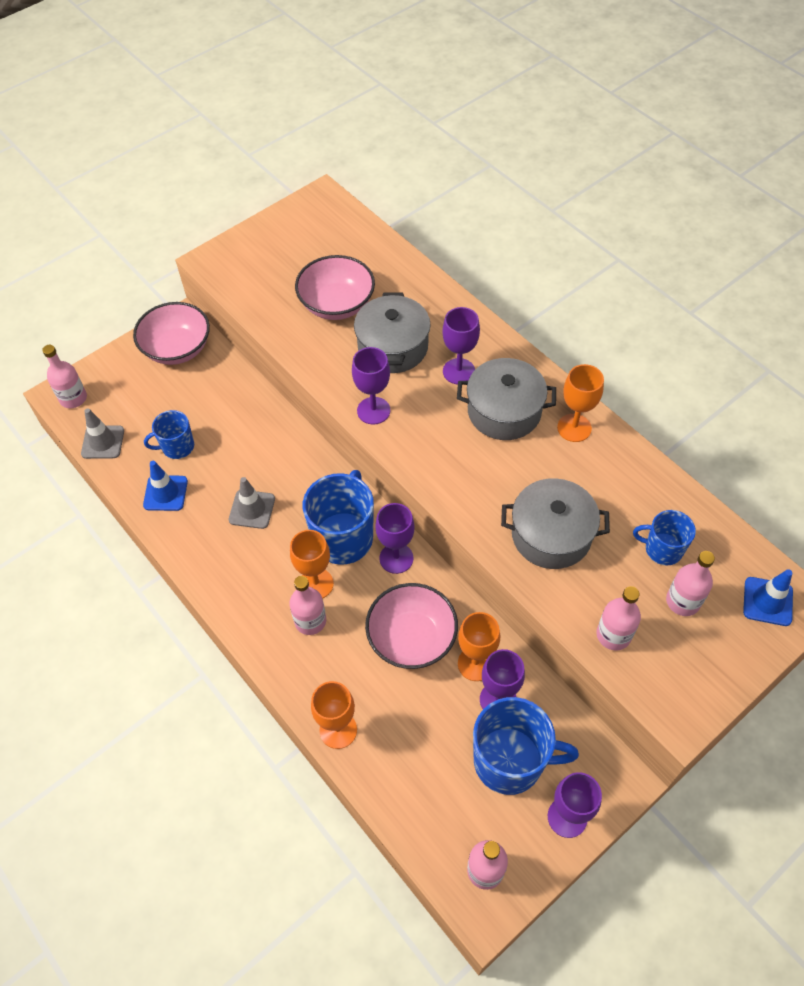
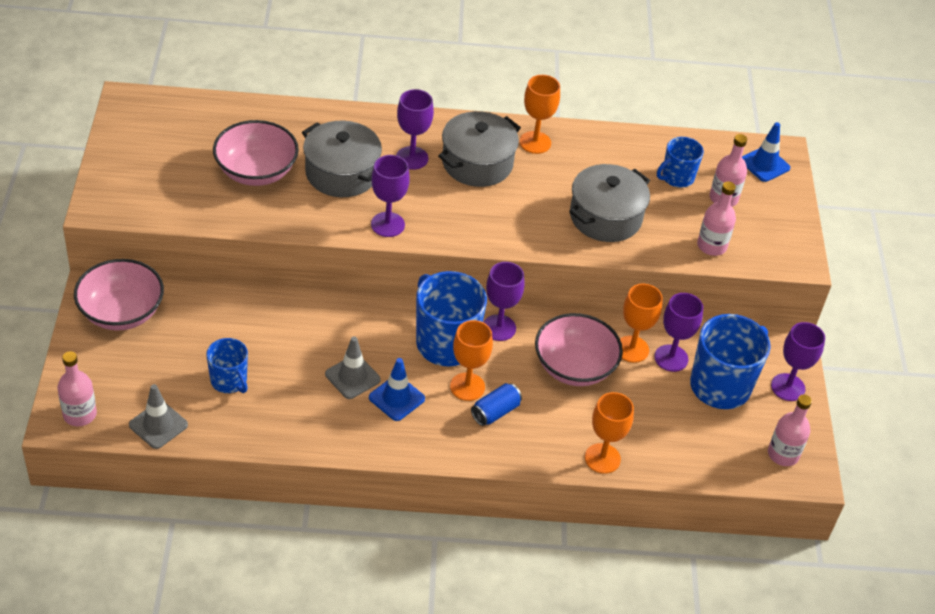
camera: 55 degrees left, 10 degrees down
blue traffic cone [143,461,188,511] -> blue traffic cone moved to [369,358,425,421]
blue mug [144,410,194,459] -> blue mug turned 60 degrees counterclockwise [206,338,248,393]
pink bottle [289,576,326,635] -> blue can [471,383,522,426]

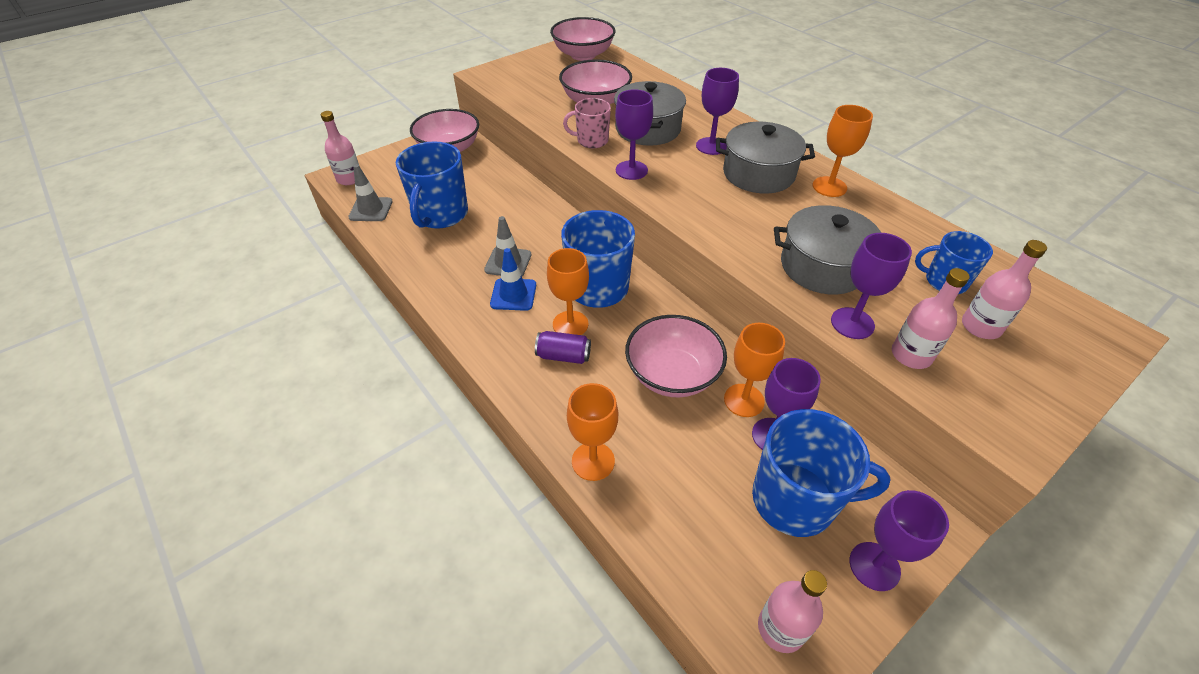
camera: 55 degrees right, 0 degrees up
blue mug [206,338,248,393] -> blue mug [396,142,468,229], size x1.76
blue can [471,383,522,426] -> purple can [535,331,591,364]
purple goblet [483,262,525,341] -> purple goblet moved to [831,233,912,339]
blue traffic cone [742,122,791,182] -> none
none -> pink bowl [550,17,616,61]
none -> pink mug [563,98,611,148]

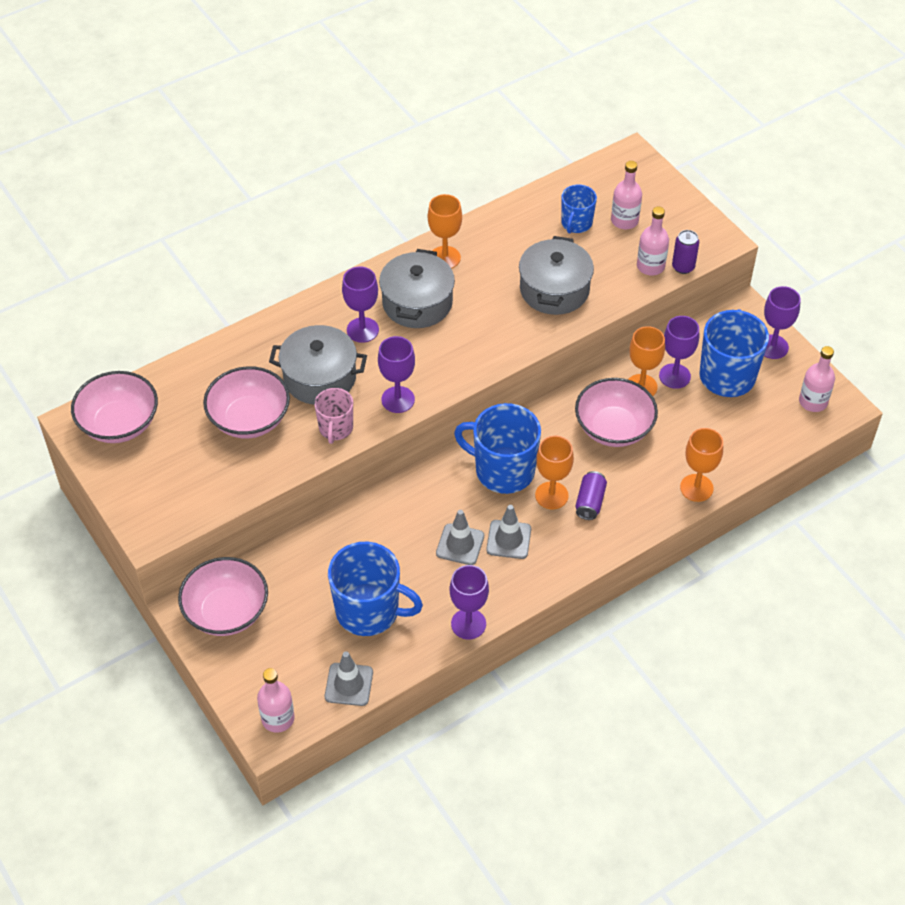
camera: 85 degrees left, 5 degrees up
blue traffic cone [490,248,536,311] -> grey traffic cone [486,505,531,559]
purple goblet [831,233,912,339] -> purple goblet moved to [450,565,489,640]
none -> purple can [672,230,699,274]

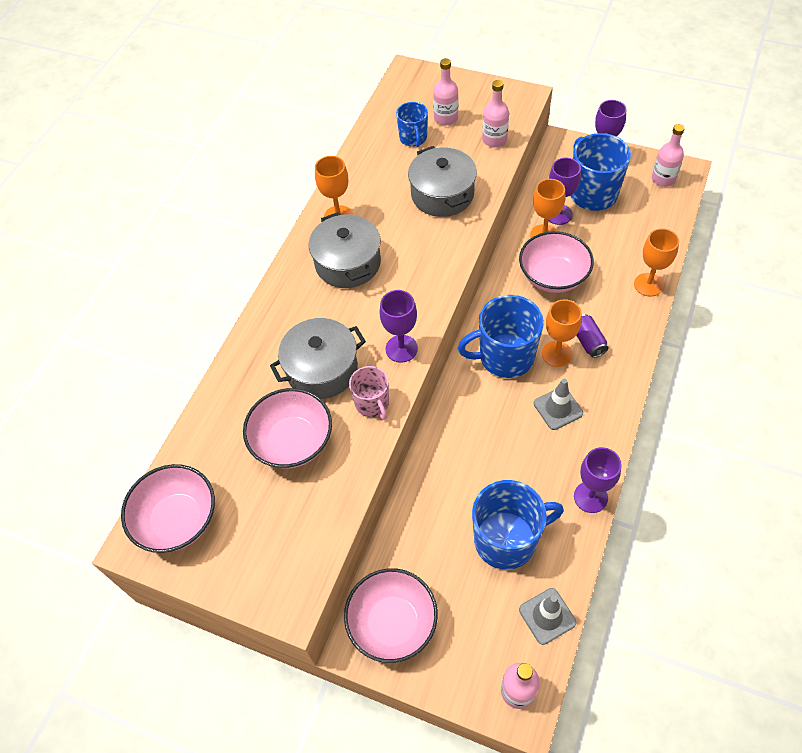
camera: 30 degrees left, 5 degrees up
purple goblet [342,267,379,343] -> none
grey traffic cone [436,510,484,565] -> none
purple can [672,230,699,274] -> none

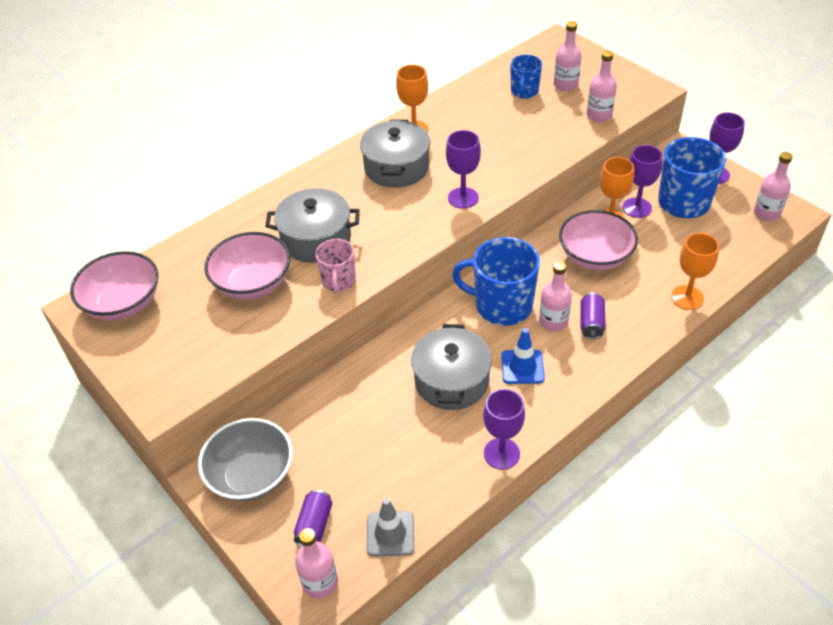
camera: 25 degrees right, 10 degrees down
pink bowl [344,568,438,663] -> grey bowl [198,418,293,502]
purple goblet [379,290,418,363] -> purple goblet moved to [446,130,481,209]
grey pot [408,146,477,217] -> grey pot moved to [411,324,492,410]
blue mug [472,480,564,570] -> none
grey traffic cone [534,379,583,430] -> blue traffic cone [501,328,545,384]
orange goblet [542,299,582,367] -> pink bottle [539,261,572,332]
none -> purple can [294,490,333,547]

